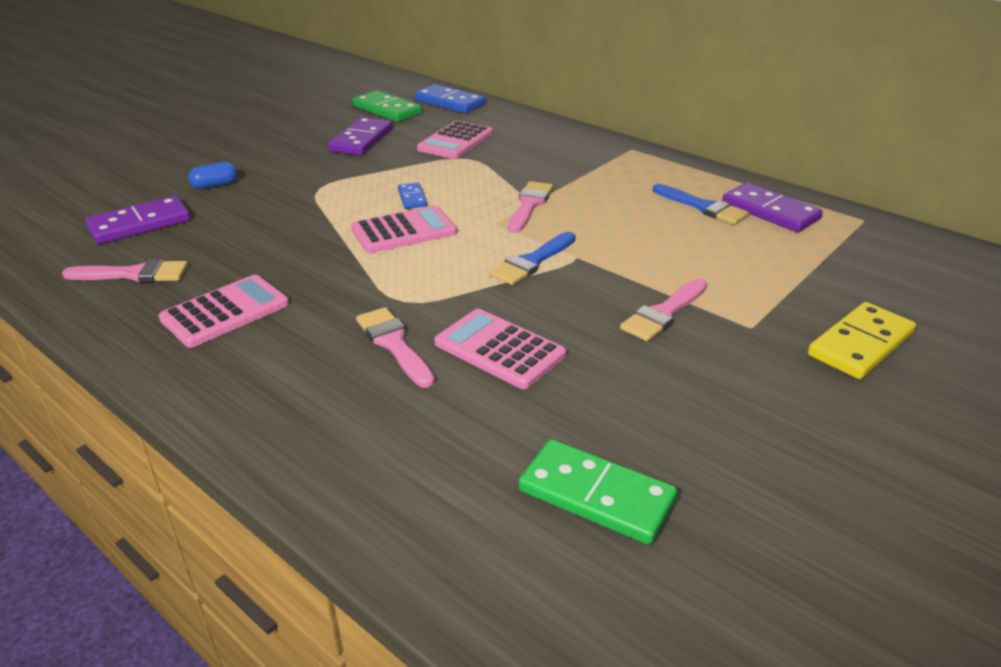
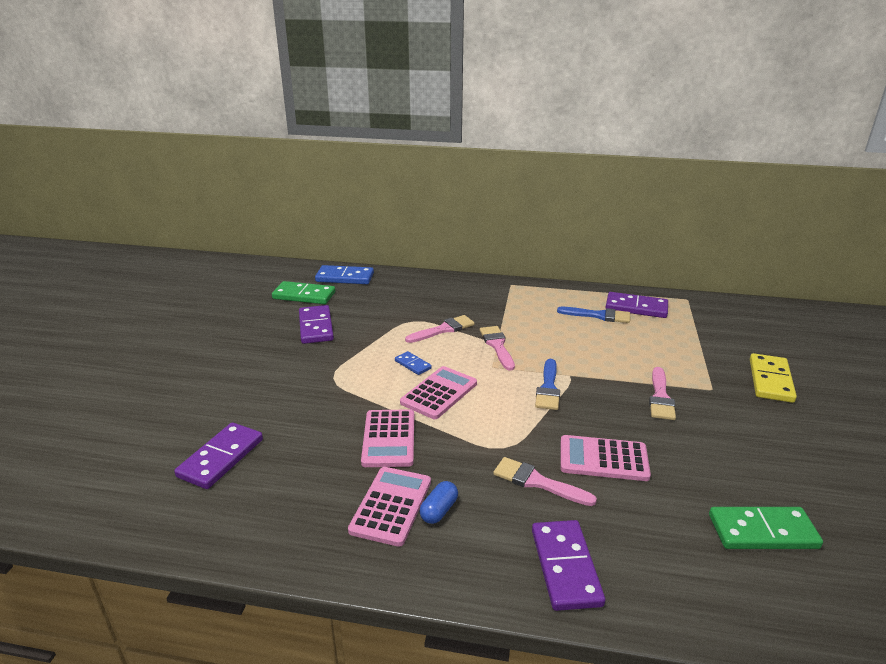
camera: 30 degrees left, 5 degrees down
pink brush [62,259,188,282] -> pink brush moved to [405,315,475,343]
blue capsule [188,162,237,189] -> blue capsule moved to [420,481,458,524]
pink calculator [417,120,493,159] -> pink calculator moved to [361,409,414,467]
none -> purple domino [532,520,605,611]

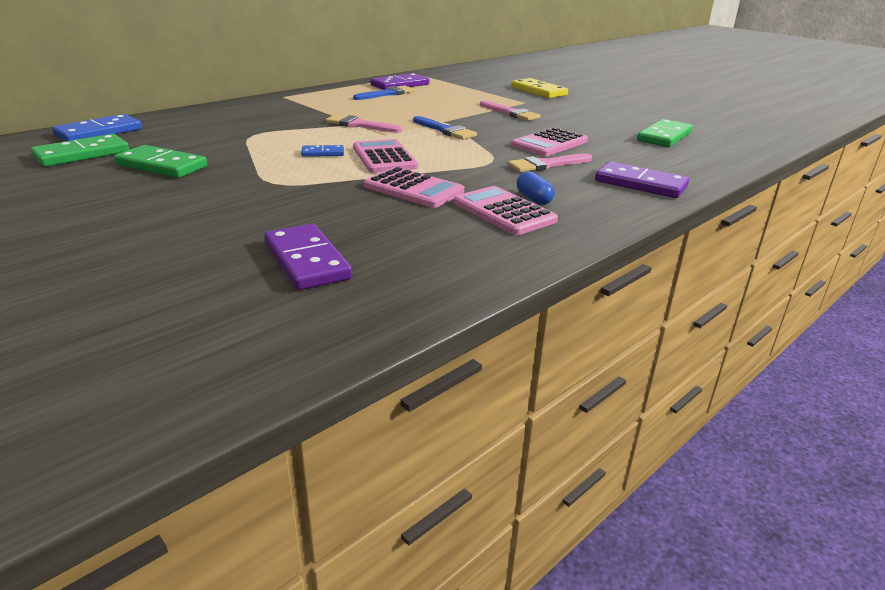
camera: 55 degrees left, 0 degrees up
purple domino [299,305,334,344] -> green domino [114,145,207,178]
pink brush [405,315,475,343] -> none

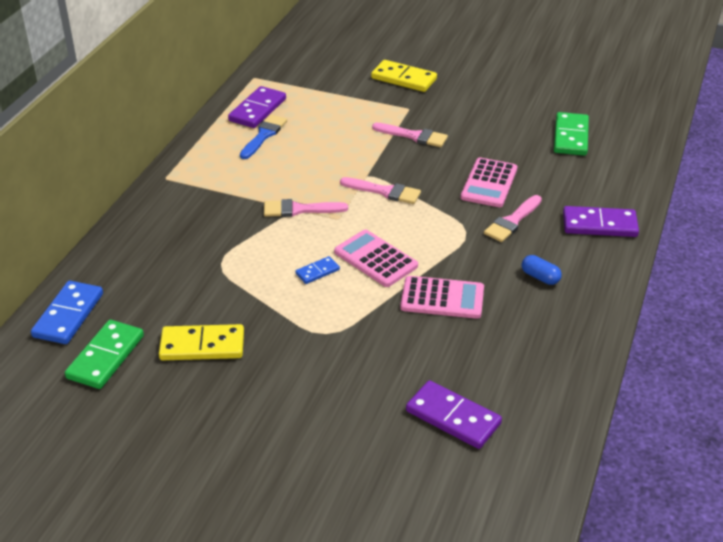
camera: 25 degrees left, 10 degrees up
green domino [114,145,207,178] -> yellow domino [159,324,244,360]
blue brush [413,116,477,140] -> pink brush [340,177,421,204]
pink calculator [454,186,558,235] -> none

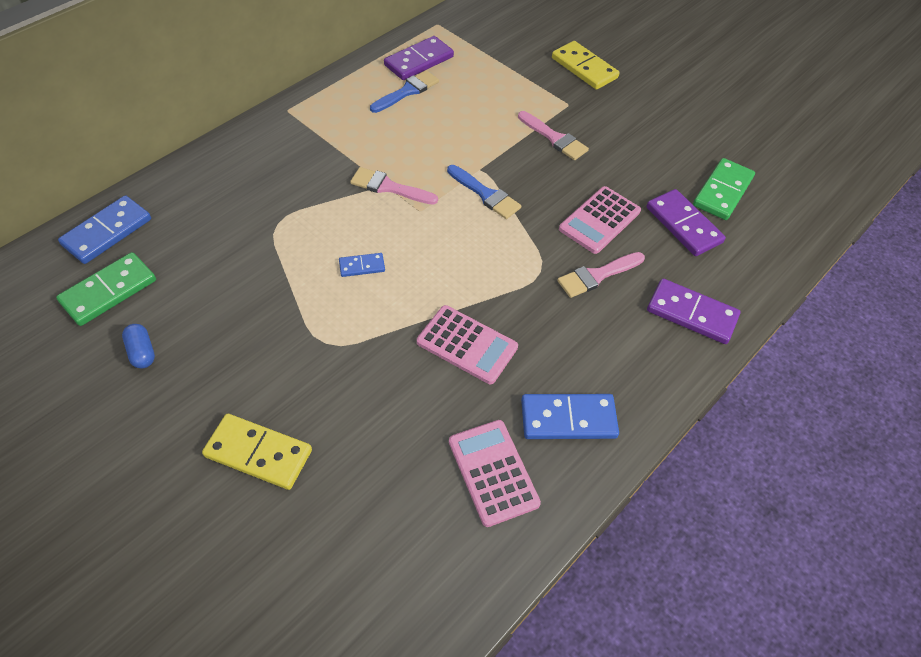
camera: 20 degrees right, 15 degrees up
yellow domino [159,324,244,360] -> yellow domino moved to [202,414,312,490]
pink calculator [334,230,418,287] -> pink calculator moved to [449,420,541,527]
pink brush [340,177,421,204] -> blue brush [447,165,521,219]
purple domino [406,380,502,449] -> purple domino moved to [646,189,726,256]
blue capsule [522,255,562,285] -> blue capsule moved to [122,324,155,369]
none -> blue domino [521,394,619,439]

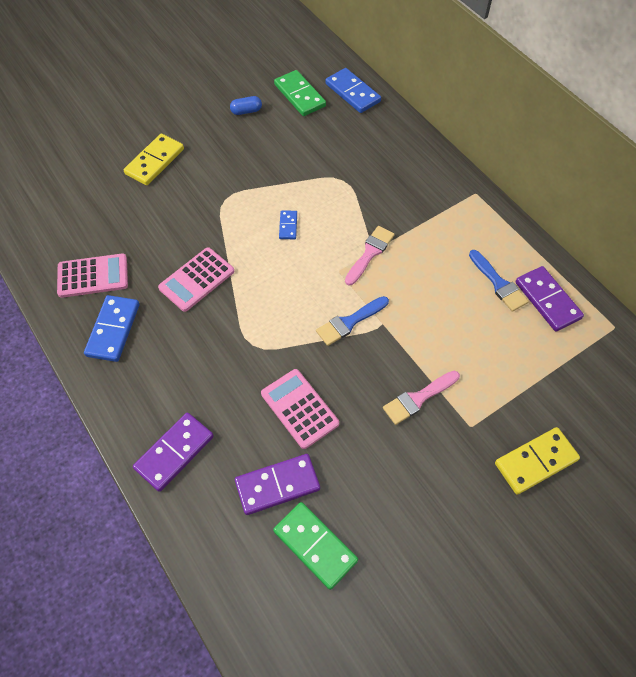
camera: 105 degrees right, 5 degrees up
pink brush [557,252,645,298] -> none

